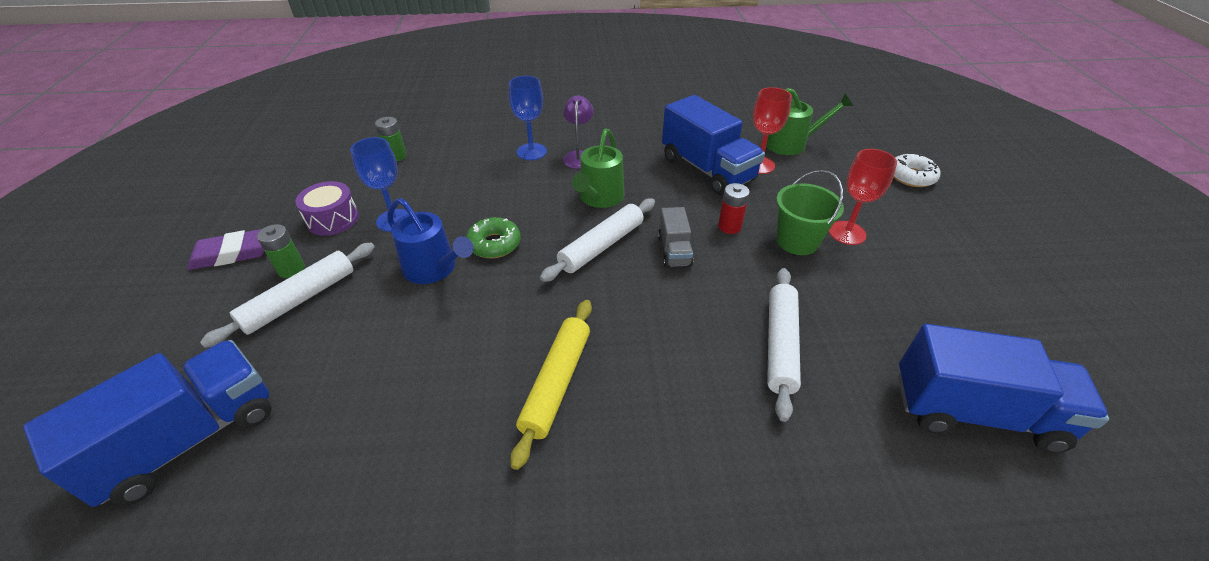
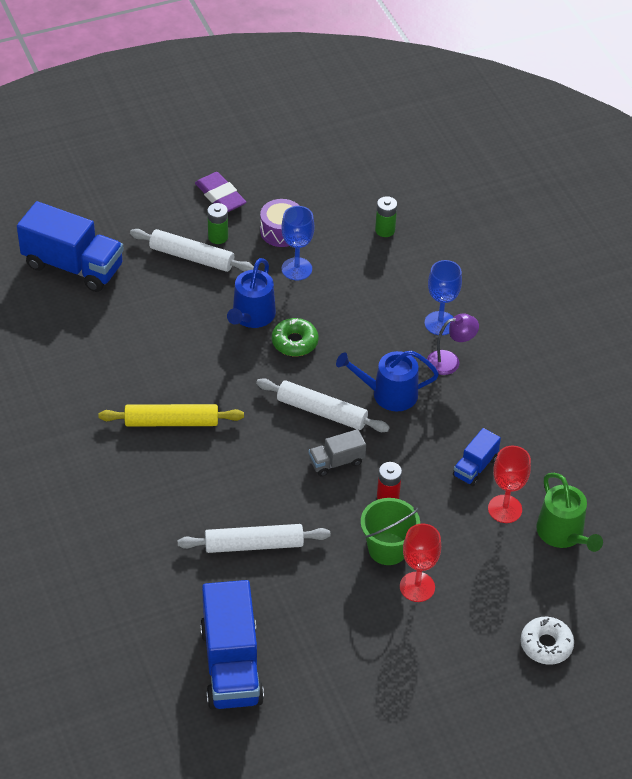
camera: 70 degrees right, 5 degrees up
green watering can [572,129,624,208] -> blue watering can [336,350,439,412]
blue truck [662,95,765,195] -> blue truck [453,428,501,486], size x0.50

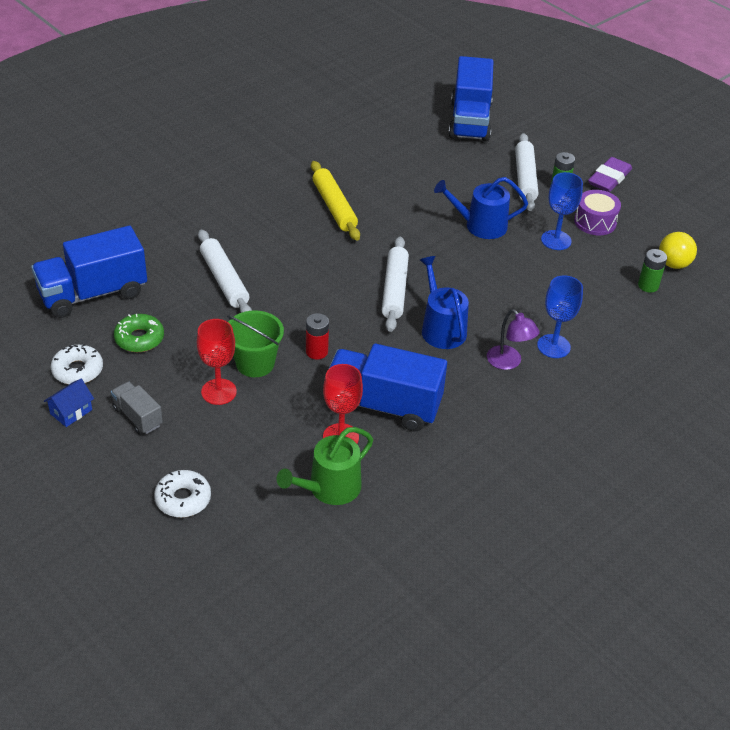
camera: 70 degrees right, 5 degrees down
green donut [272,318,318,356] -> green donut moved to [114,314,164,352]
grey truck [309,429,366,477] -> grey truck moved to [111,382,163,435]
blue truck [453,428,501,486] -> blue truck [329,344,447,432], size x1.99
none -> blue house [44,379,94,427]
none -> white donut [51,344,103,385]
none -> yellow ball [659,232,697,269]

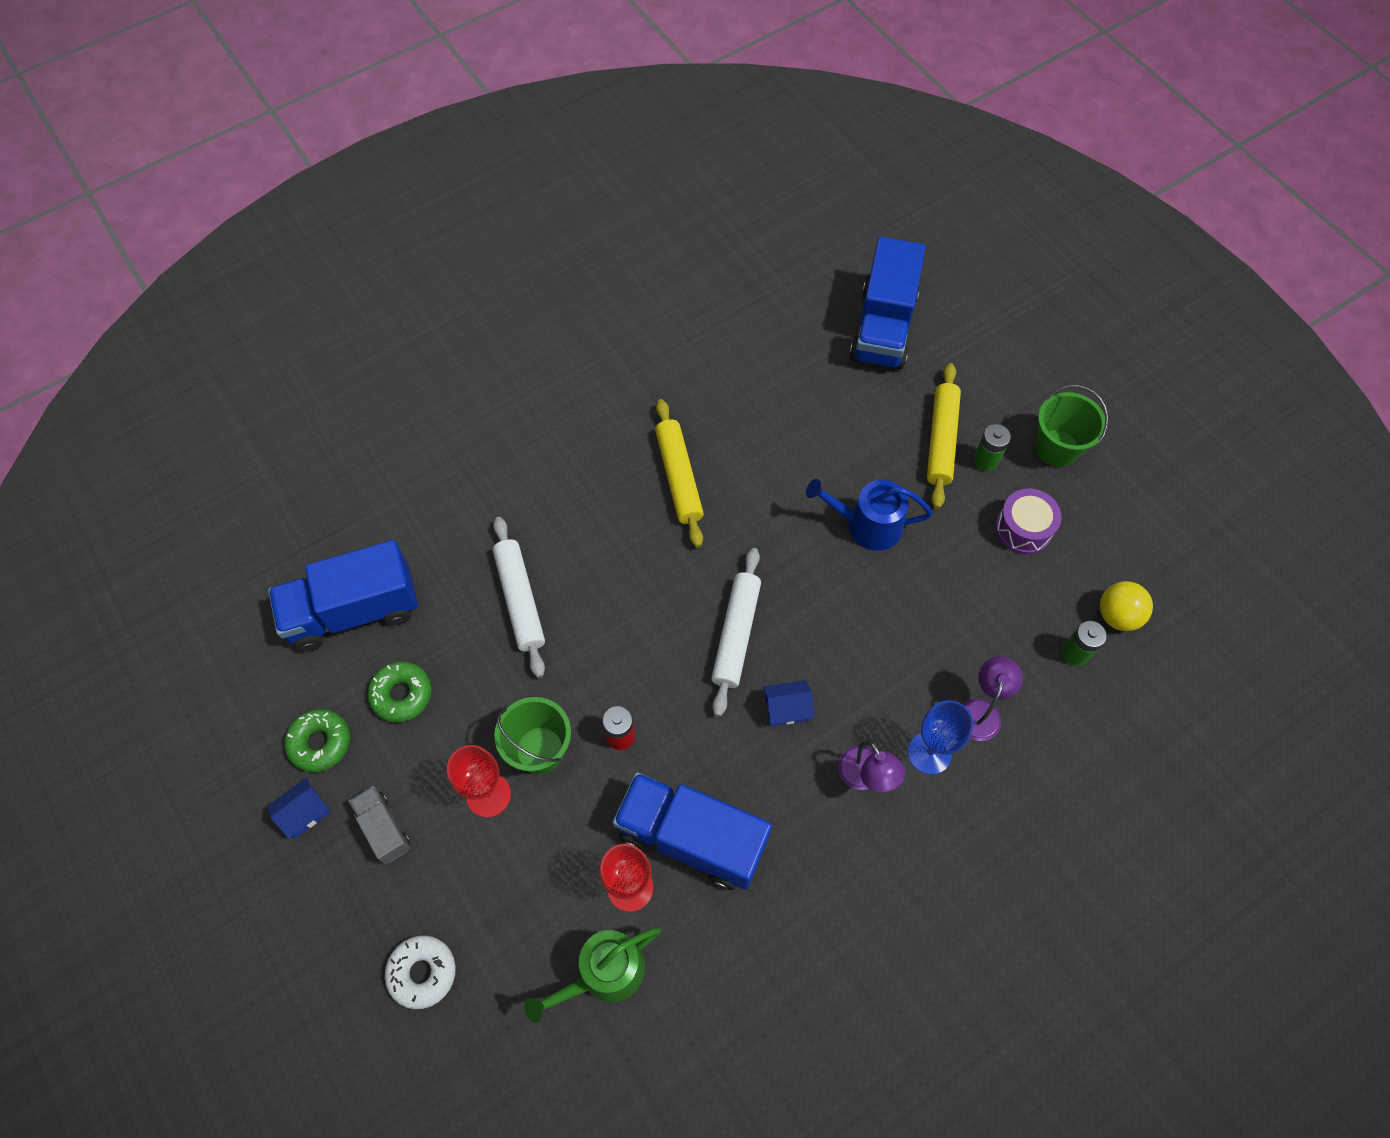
camera: 10 degrees right, 20 degrees up
white donut [51,344,103,385] -> green donut [284,709,350,772]
blue watering can [420,256,469,349] -> blue house [763,680,814,726]
white rolling pin [515,133,538,211] -> yellow rolling pin [927,363,961,509]
blue goblet [541,172,583,250] -> none
purple eraser [588,157,632,192] -> green bucket [1035,385,1108,467]
none -> purple lamp [963,656,1023,741]

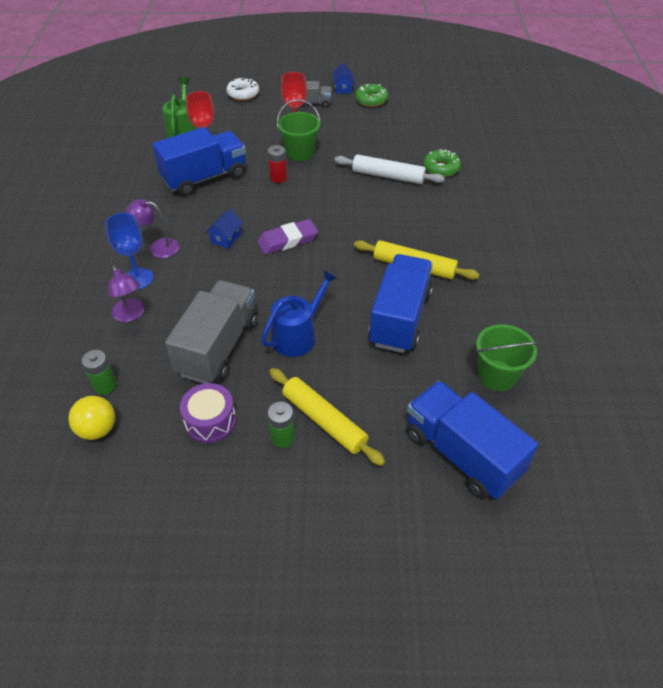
camera: 125 degrees right, 15 degrees down
blue truck [268,540,418,652] -> blue truck moved to [368,254,433,353]
green donut [367,662,432,722] -> green donut moved to [423,149,461,177]
white rolling pin [711,548,761,717] -> purple eraser [257,219,318,255]
green bucket [1035,385,1108,467] -> green bucket moved to [476,324,539,391]
none -> grey truck [165,280,258,384]

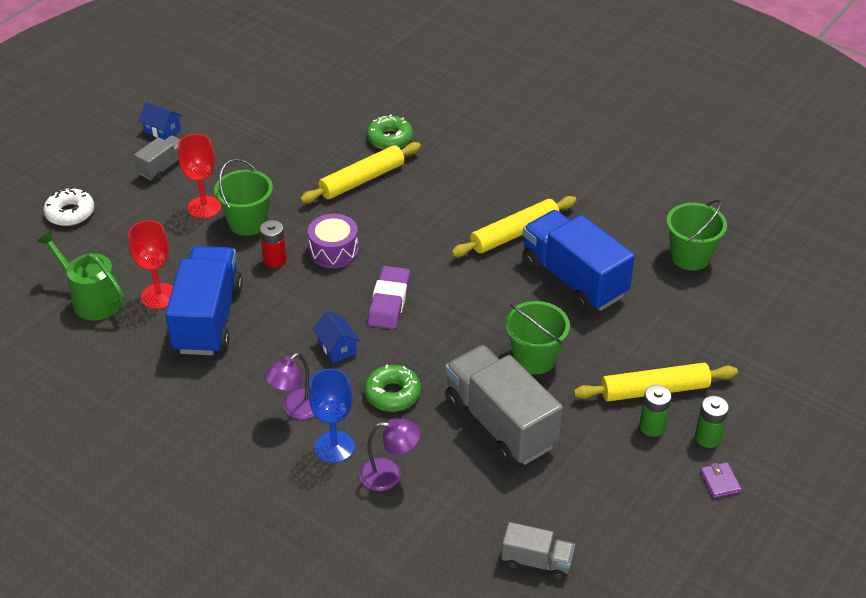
camera: 55 degrees left, 5 degrees down
yellow ball [68,396,115,440] -> grey truck [501,522,575,580]
green battery [81,350,117,395] -> green battery moved to [695,396,729,448]
purple drum [180,383,236,443] -> purple drum moved to [308,214,359,268]
blue watering can [261,270,337,357] -> green bucket [505,301,570,374]
white rolling pin [335,154,445,184] -> yellow rolling pin [300,142,421,203]
green donut [355,84,388,107] -> green donut moved to [364,365,421,412]
blue truck [406,381,539,499] -> none
none -> purple wallet [700,462,742,498]

